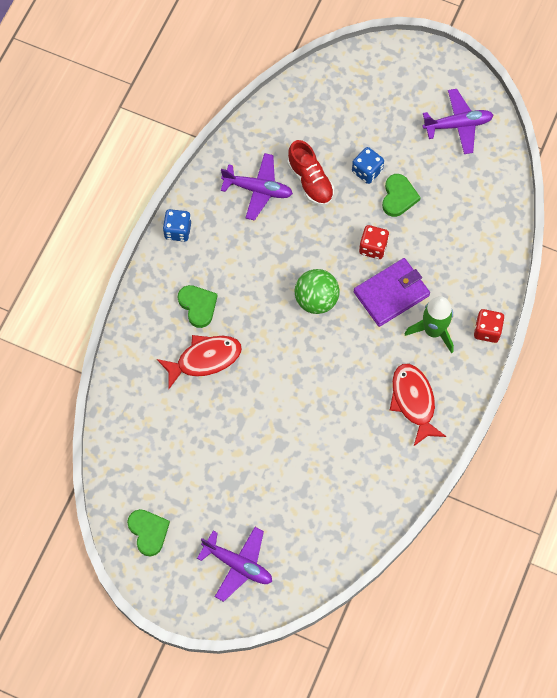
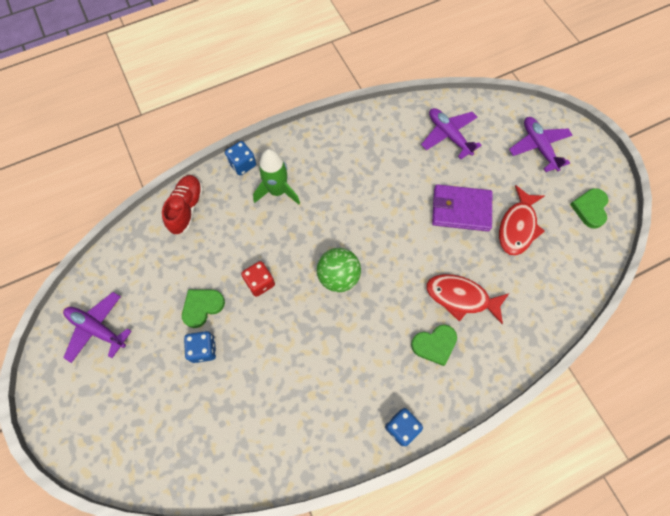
camera: 140 degrees left, 0 degrees up
green heart [178,285,217,328] -> green heart turned 120 degrees counterclockwise [411,325,457,366]
purple plane [221,153,293,221] -> purple plane moved to [421,108,482,159]
red shoe [287,140,334,206] -> red shoe moved to [162,175,204,235]
purple wallet [354,258,430,327] -> purple wallet moved to [432,184,492,231]
red fish [389,364,446,447] -> red fish moved to [499,185,545,256]
red dice [474,309,505,343] -> blue dice [225,141,256,175]

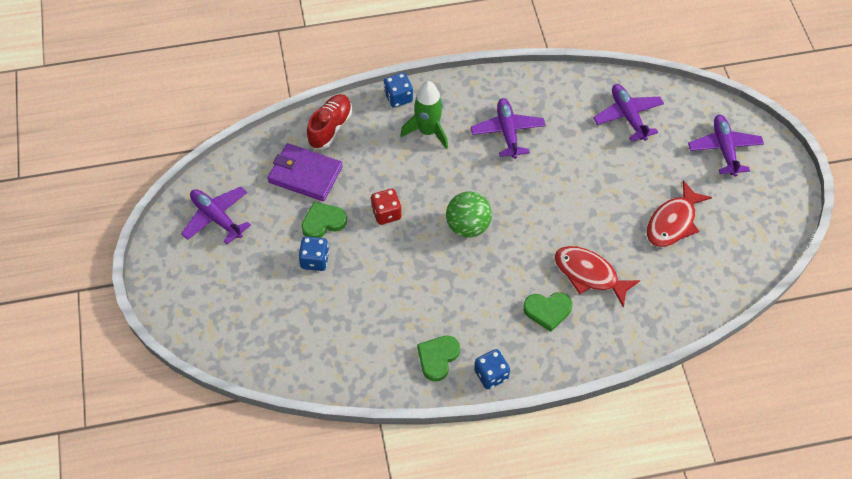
camera: 15 degrees right, 10 degrees down
purple wallet [432,184,492,231] -> purple wallet moved to [268,143,343,201]
green heart [570,188,608,229] -> green heart moved to [417,336,460,382]
none -> purple plane [471,98,546,159]

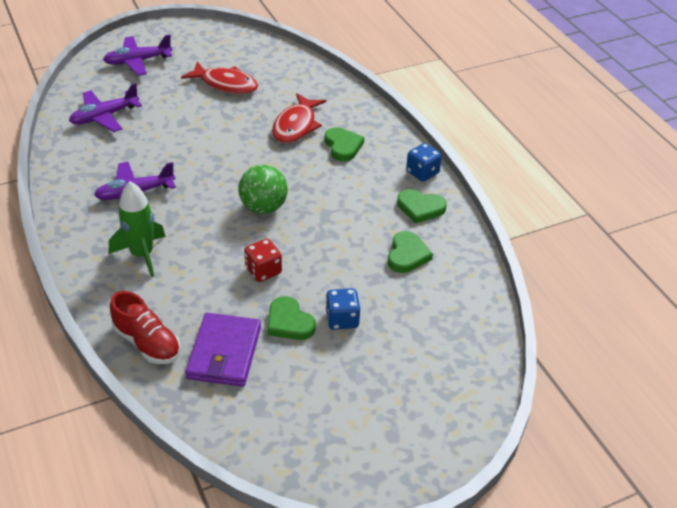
camera: 105 degrees left, 15 degrees down
purple plane [181,187,251,244] -> none
red shoe [307,94,352,149] -> red shoe turned 150 degrees counterclockwise [110,291,181,364]
blue dice [384,73,413,108] -> none
none -> green heart [388,231,433,273]

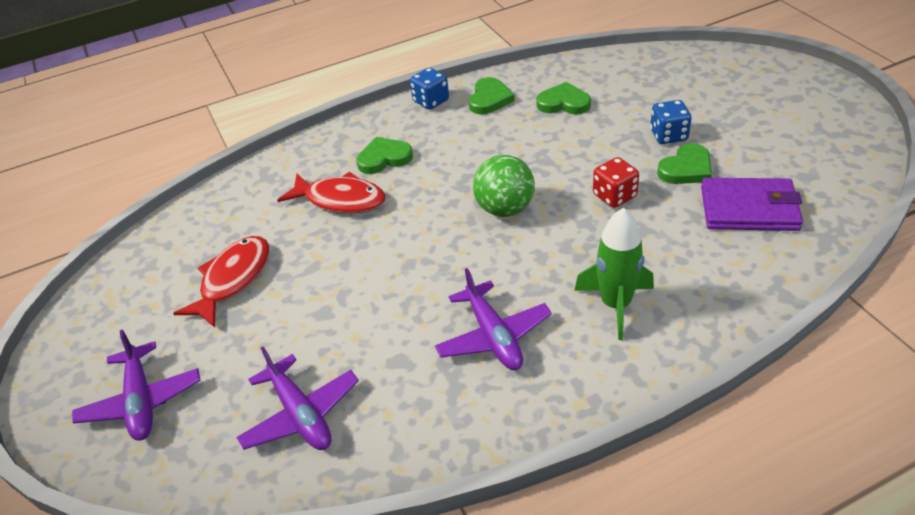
camera: 85 degrees left, 0 degrees up
red shoe [110,291,181,364] -> none

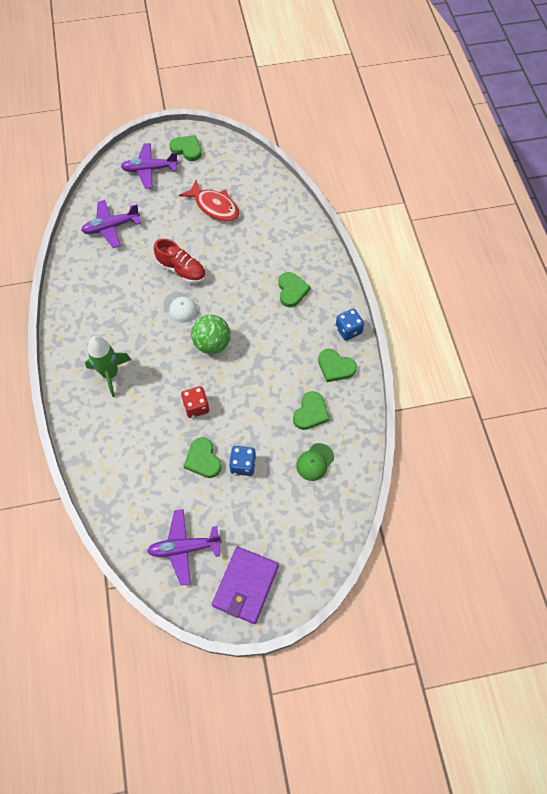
camera: 100 degrees right, 20 degrees up
red fish [277,172,386,213] -> none
purple plane [435,268,552,370] -> purple plane moved to [147,509,222,586]
purple wallet [701,178,803,231] -> purple wallet moved to [212,547,279,624]
none -> red shoe [154,239,206,284]
none -> white cap [163,292,197,323]
none -> green heart [169,135,201,161]
none -> green cap [296,443,334,481]

